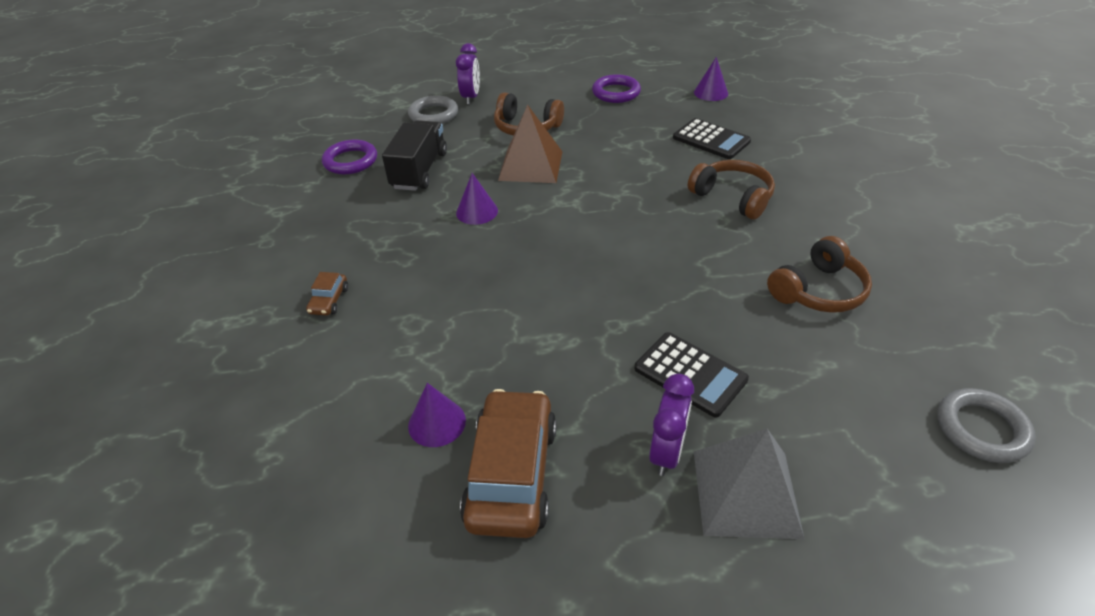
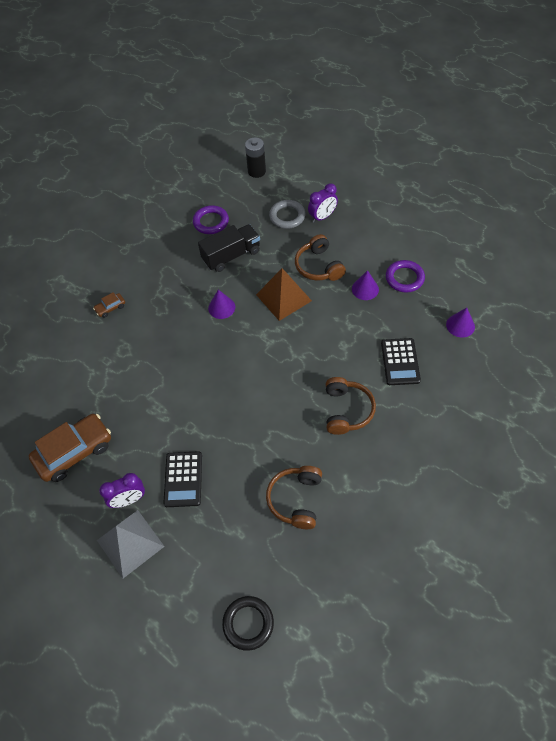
camera: 50 degrees right, 15 degrees up
purple cone [408,383,466,447] -> purple cone moved to [352,270,379,300]
brown headphones [767,236,872,313] -> brown headphones turned 90 degrees clockwise [266,466,322,529]
grey ring [938,388,1036,463] -> black ring [222,596,274,651]
none -> black battery [245,138,266,178]

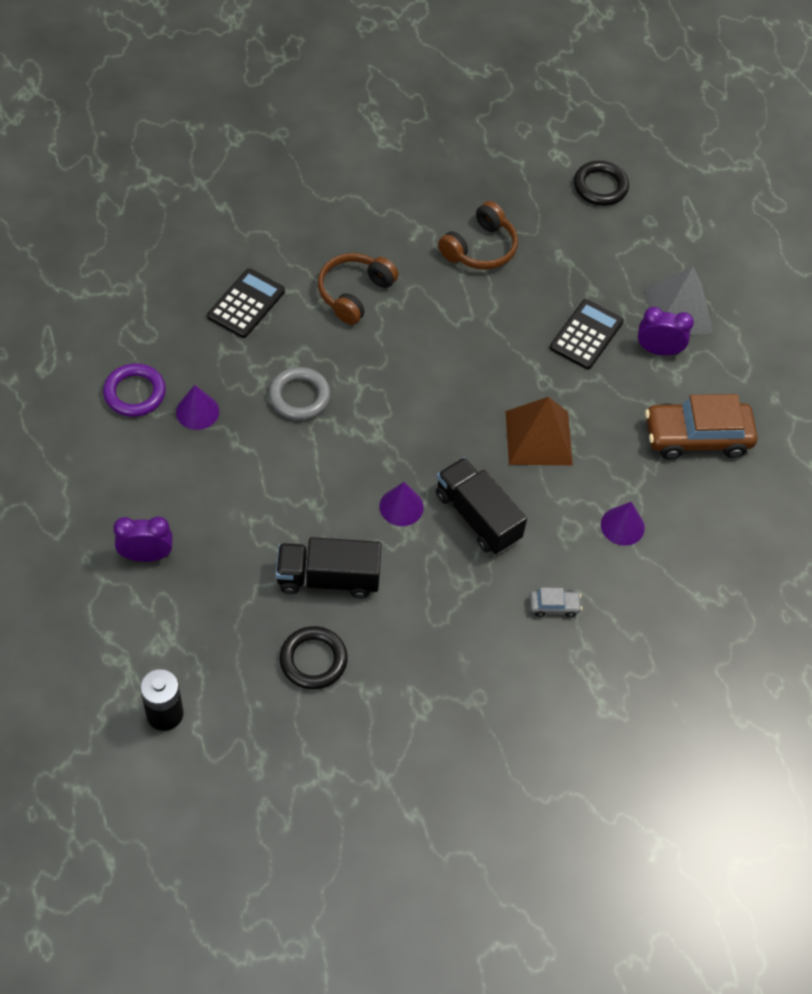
camera: 155 degrees left, 0 degrees up
brown car [93,292,125,318] -> grey car [530,587,582,617]
purple ring [193,205,229,234] -> black ring [279,626,348,690]
brown pyramid [256,268,312,321] -> brown pyramid moved to [506,397,573,465]
grey ring [269,200,306,229] -> grey ring moved to [269,367,331,420]
brown headphones [295,234,346,281] -> none
purple cone [446,308,475,338] -> purple cone moved to [601,502,645,546]
none -> black truck [436,457,527,554]

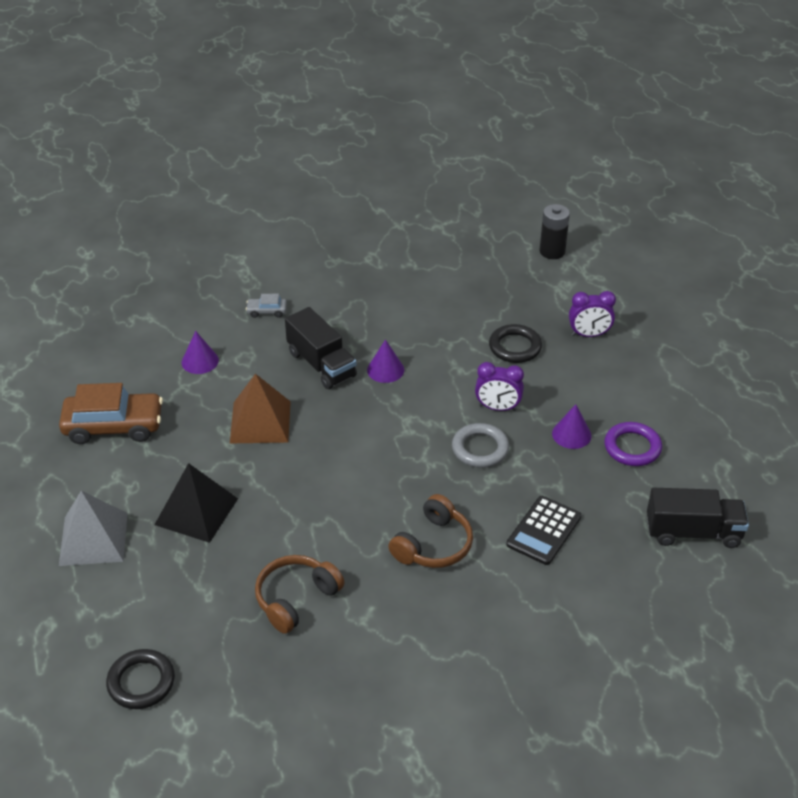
camera: 175 degrees left, 15 degrees down
black truck [276,537,381,599] -> black truck moved to [647,488,749,548]
black ring [279,626,348,690] -> black ring moved to [489,324,542,363]
black calculator [550,299,624,369] -> black pyramid [154,463,238,543]
purple clock [638,307,694,355] -> purple clock moved to [475,362,524,411]

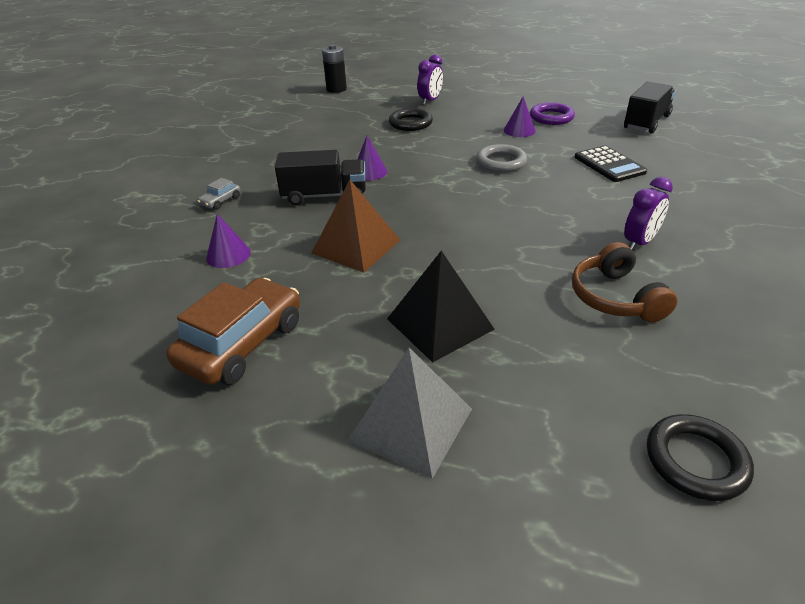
camera: 55 degrees left, 5 degrees down
brown headphones [388,494,473,568] -> none
purple clock [475,362,524,411] -> purple clock moved to [624,177,673,251]

